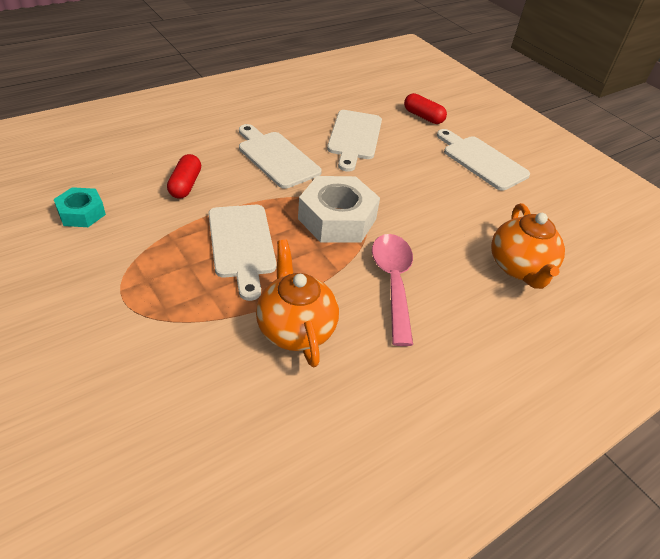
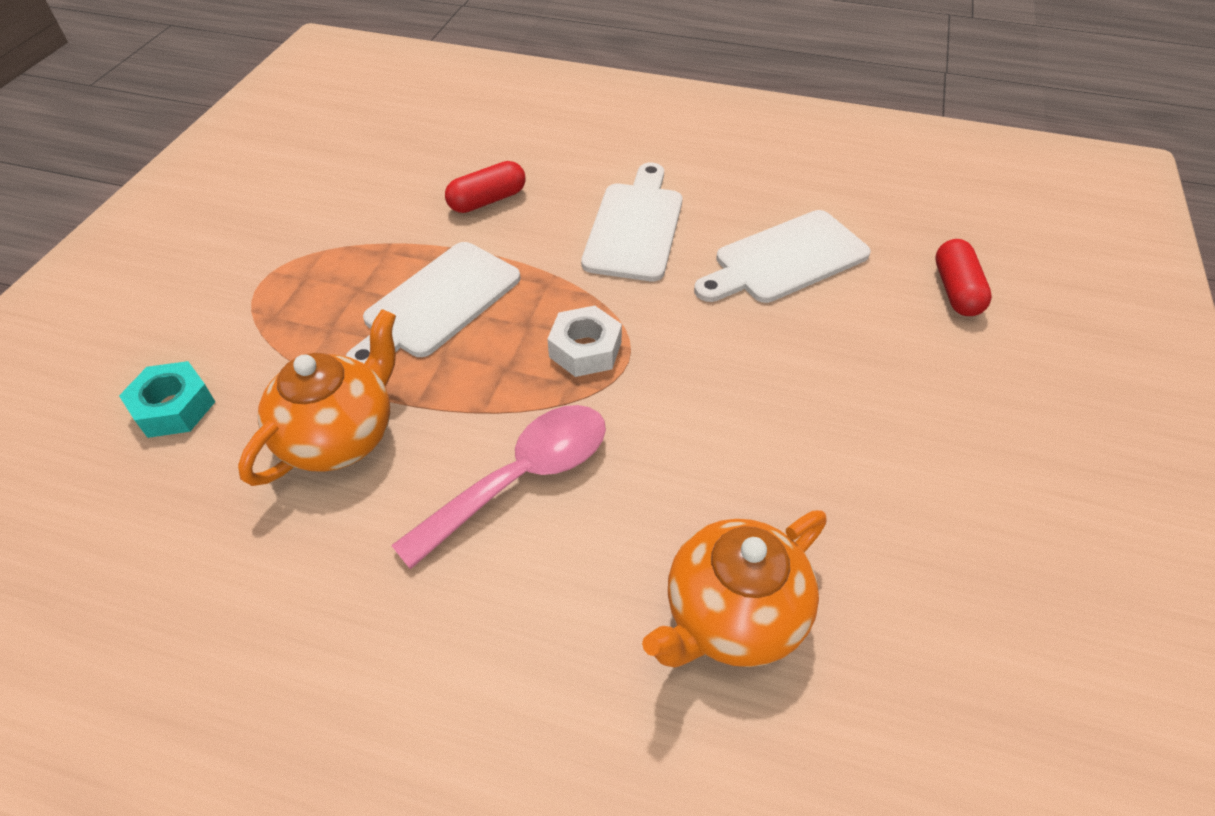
camera: 55 degrees right, 5 degrees up
turquoise nut [54,187,106,227] -> turquoise nut moved to [119,361,215,438]
white nut [298,176,380,243] -> white nut [547,306,622,377], size x0.56
white cutting board [437,129,530,191] -> none

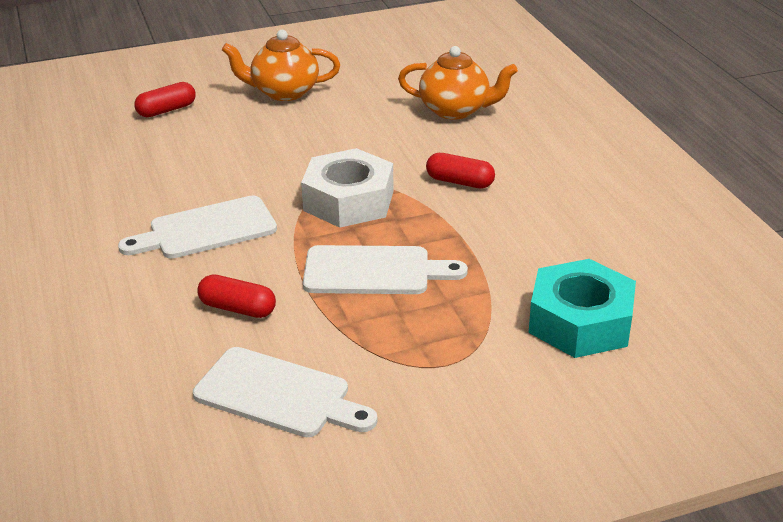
camera: 125 degrees left, 15 degrees down
turquoise nut [119,361,215,438] -> turquoise nut [529,259,636,358], size x1.78
orange teapot [238,309,396,486] -> orange teapot moved to [222,30,340,101]
pink spoon [391,405,606,570] -> red capsule [426,153,495,188]
white nut [547,306,622,377] -> white nut [301,148,394,228], size x1.78
white cutting board [694,210,871,303] -> white cutting board moved to [193,347,378,437]

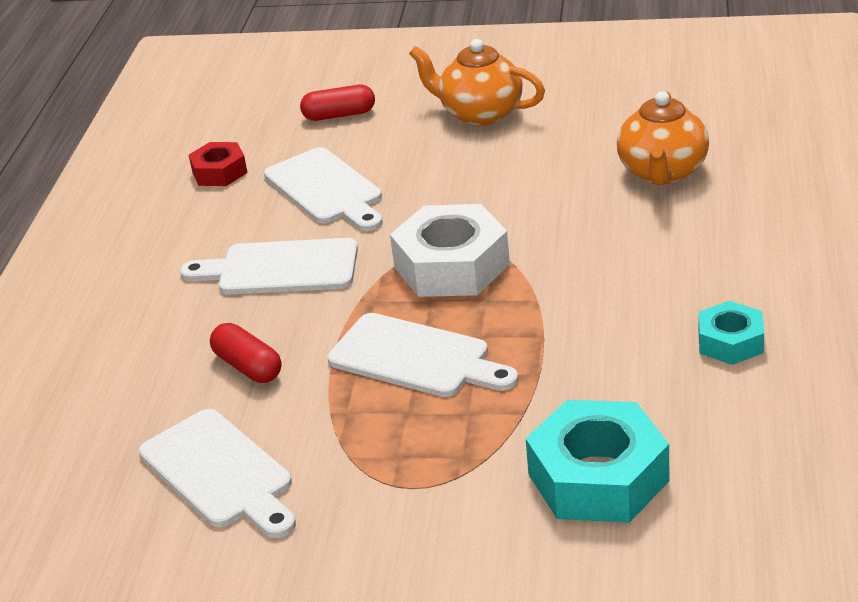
camera: 30 degrees right, 0 degrees up
orange teapot [398,46,518,120] -> orange teapot turned 60 degrees clockwise [617,91,709,185]
red capsule [426,153,495,188] -> none
none -> red nut [189,142,248,186]
none -> white cutting board [264,147,383,231]
none -> turquoise nut [699,301,764,365]

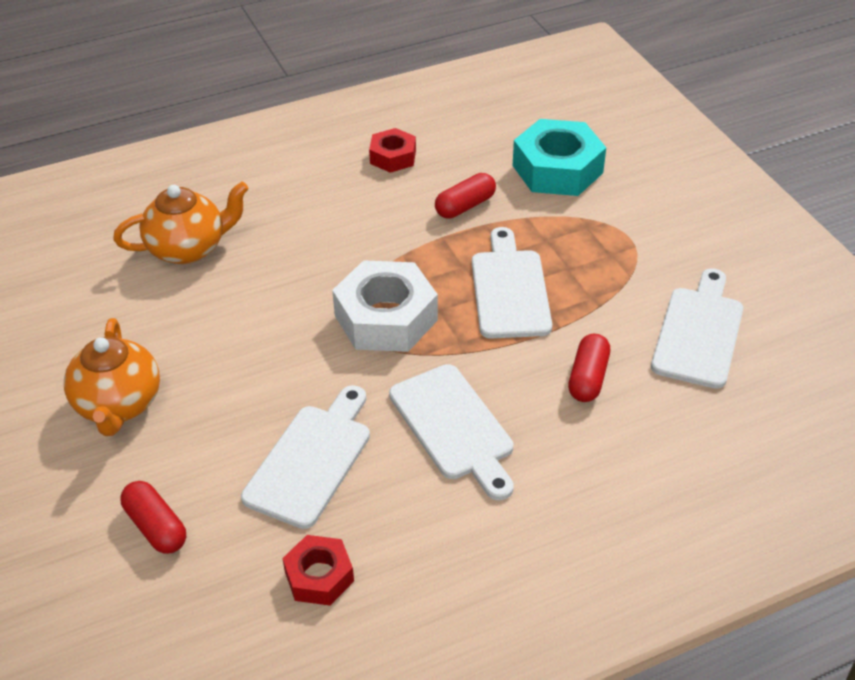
camera: 125 degrees left, 10 degrees up
turquoise nut [699,301,764,365] -> red nut [369,128,416,173]
none -> red capsule [435,173,496,219]

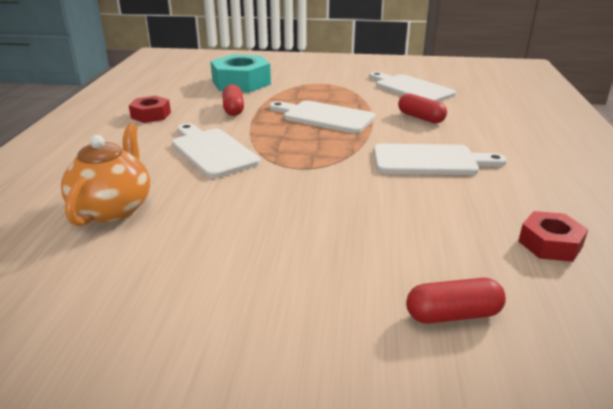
camera: 60 degrees left, 15 degrees down
orange teapot [64,318,160,436] -> none
white cutting board [241,385,370,529] -> white cutting board moved to [172,123,260,178]
white nut [332,260,438,352] -> none

